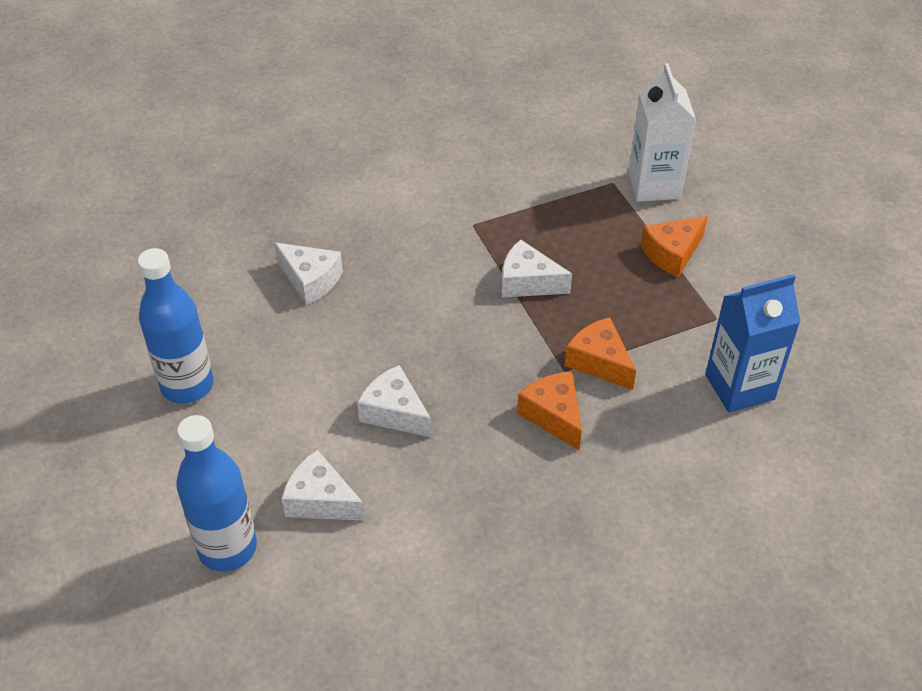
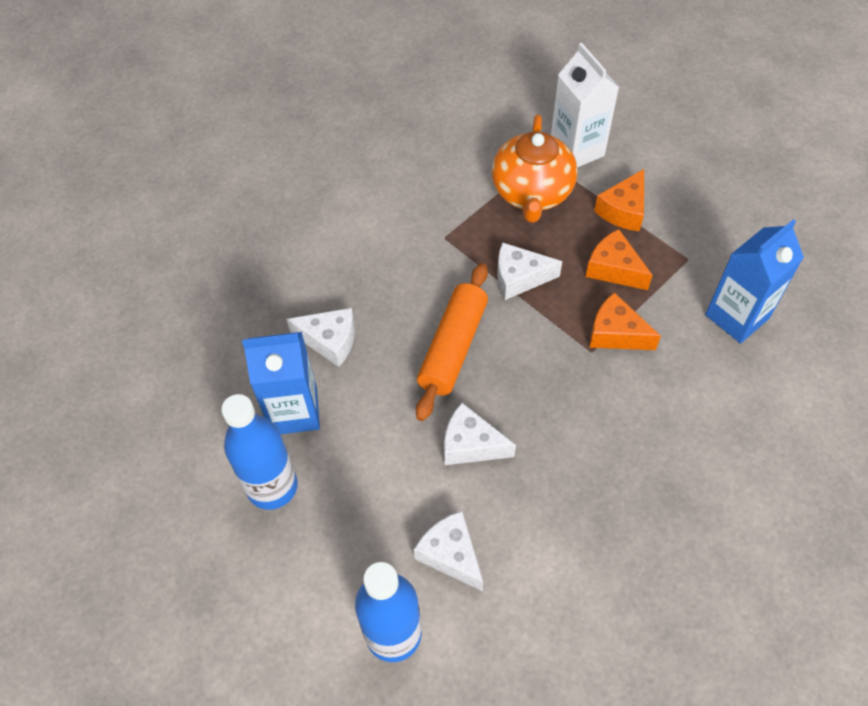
camera: 20 degrees left, 10 degrees up
white cheese [282,450,365,521] -> white cheese turned 45 degrees clockwise [414,511,483,591]
orange cheese [517,371,582,450] -> orange cheese moved to [586,229,653,290]
none -> blue carton [242,332,320,434]
none -> orange rolling pin [416,263,488,421]
none -> orange teapot [492,115,578,223]

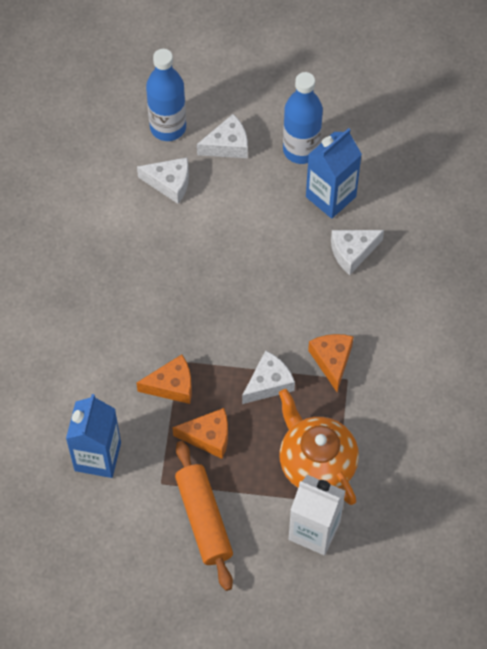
camera: 140 degrees right, 5 degrees up
orange rolling pin [416,263,488,421] -> orange rolling pin moved to [175,441,233,591]
white cheese [444,403,516,465] -> white cheese moved to [197,114,248,158]
orange cheese [594,169,644,231] -> orange cheese moved to [308,334,354,392]

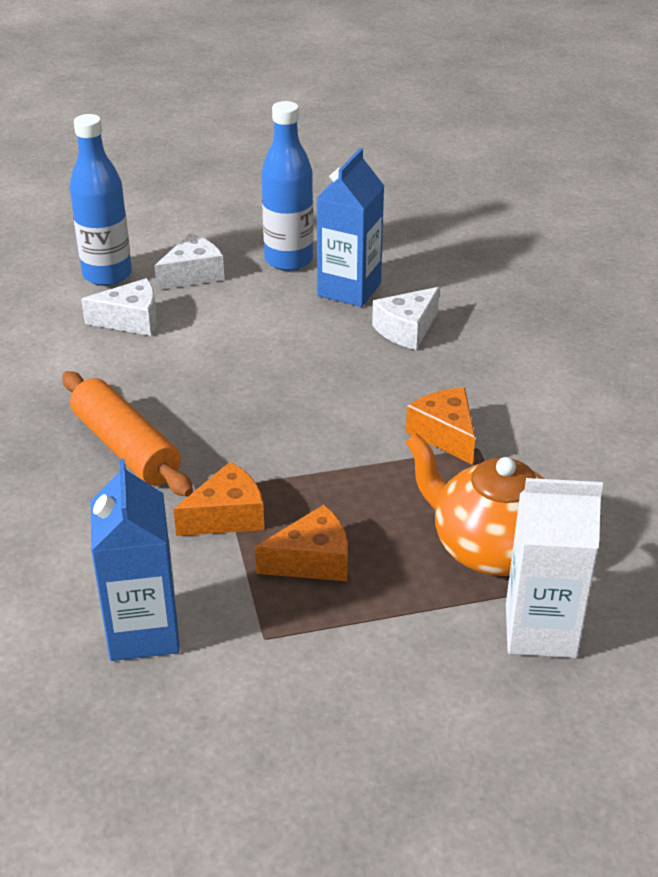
camera: 20 degrees left, 25 degrees down
orange rolling pin [175,441,233,591] -> orange rolling pin moved to [62,371,193,497]
white cheese [242,350,295,404] -> none

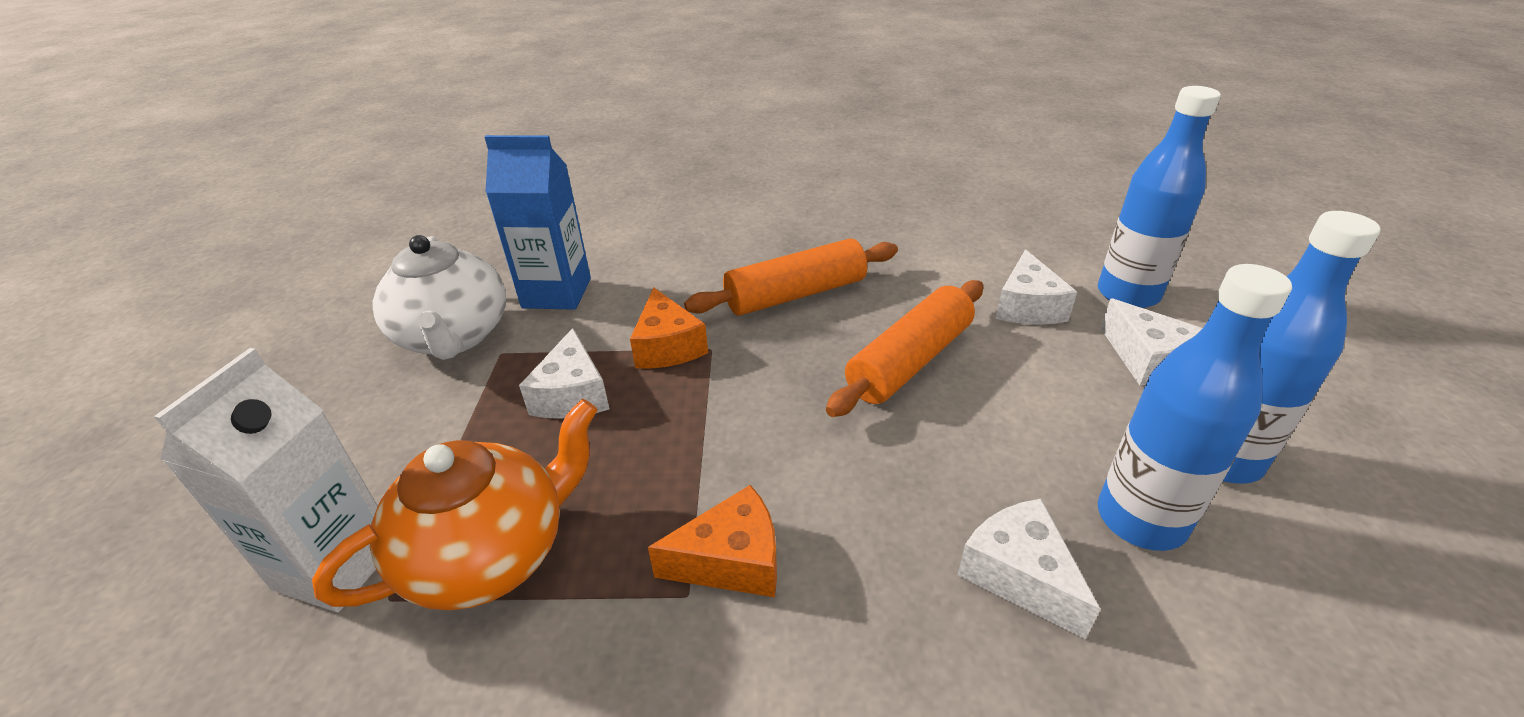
camera: 105 degrees right, 0 degrees up
orange cheese [255,505,348,581] -> white cheese [519,328,609,419]
blue carton [316,148,384,307] -> blue bottle [1098,264,1292,551]
none -> white teapot [372,235,506,360]
none -> orange rolling pin [826,280,983,417]

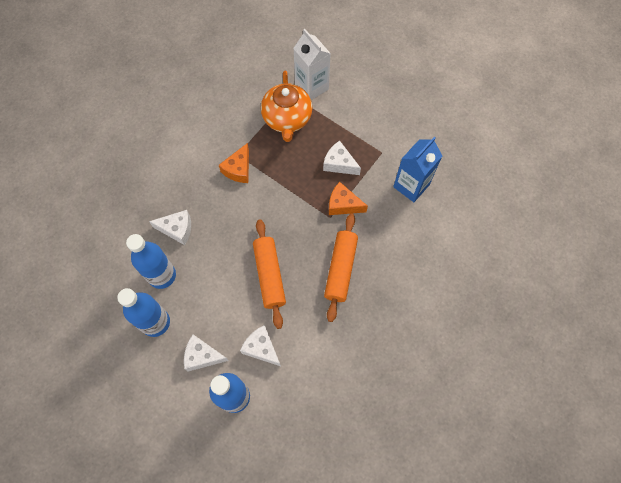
camera: 125 degrees right, 30 degrees up
white teapot [372,235,506,360] -> none

